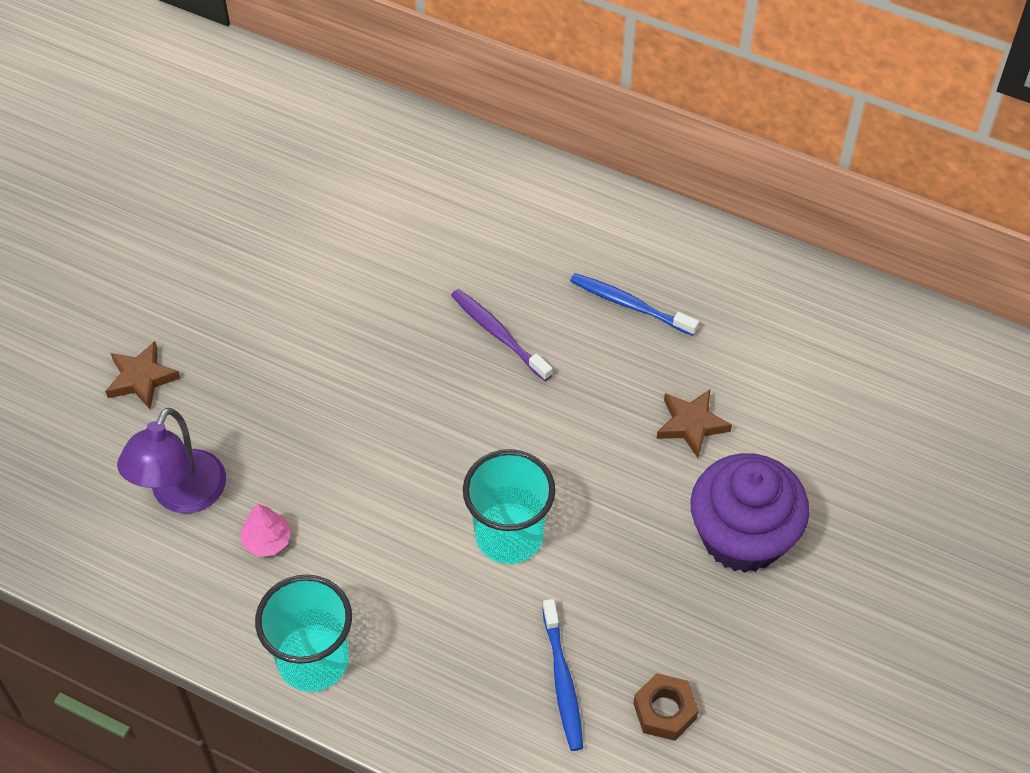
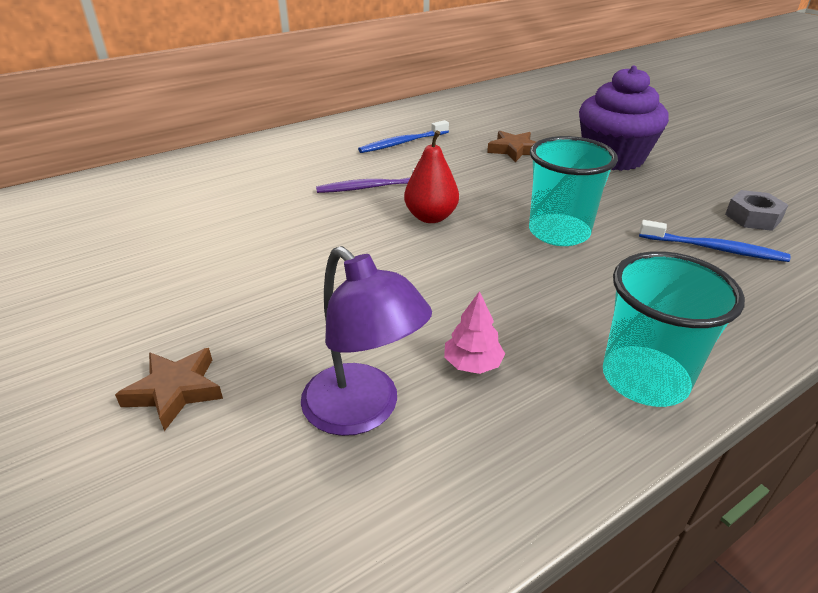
camera: 60 degrees left, 20 degrees down
brown nut [633,673,699,741] -> grey nut [725,190,788,231]
none -> red pear [404,131,459,223]

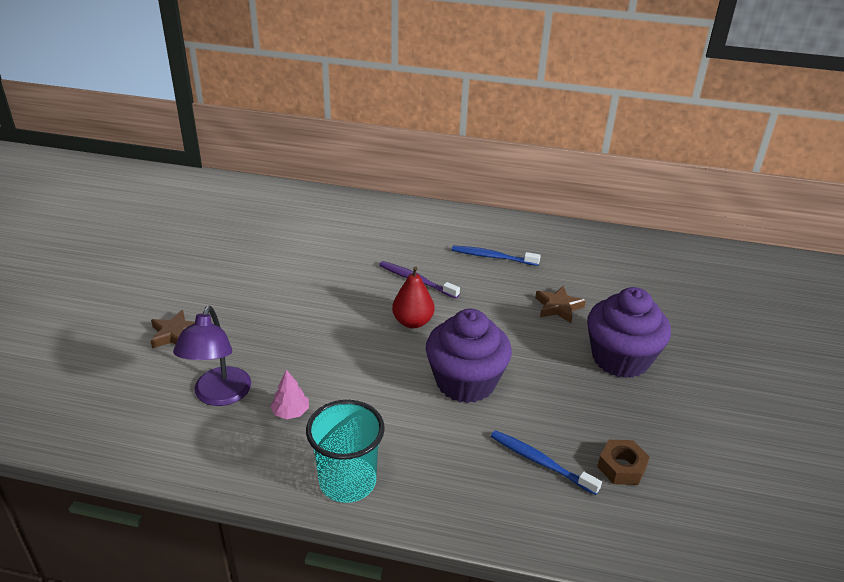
camera: 45 degrees right, 0 degrees up
turquoise cup [529,136,618,246] -> purple cupcake [426,309,512,403]
blue toothbrush [639,220,791,262] -> blue toothbrush turned 150 degrees clockwise [491,430,602,495]
grey nut [725,190,788,231] -> brown nut [597,440,650,485]

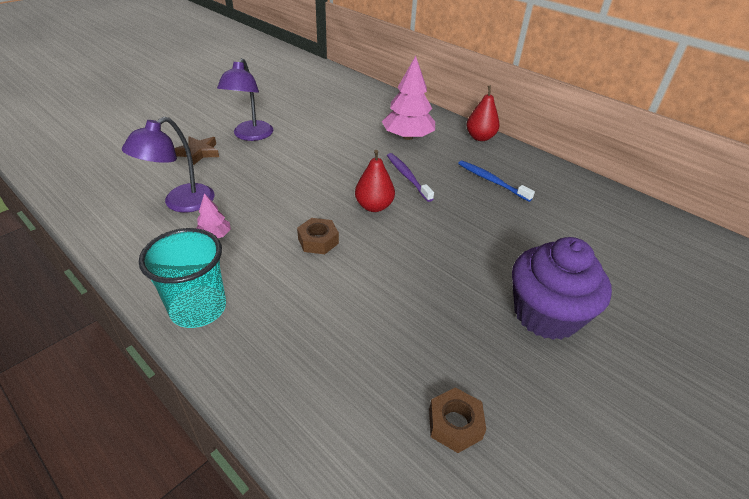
camera: 30 degrees right, 5 degrees up
purple cupcake [426,309,512,403] -> none
blue toothbrush [491,430,602,495] -> none
brown star [535,286,586,323] -> none
none -> purple lamp [217,58,273,141]
none -> brown nut [297,218,339,254]
none -> pink tree [382,56,435,140]
none -> red pear [466,85,499,141]

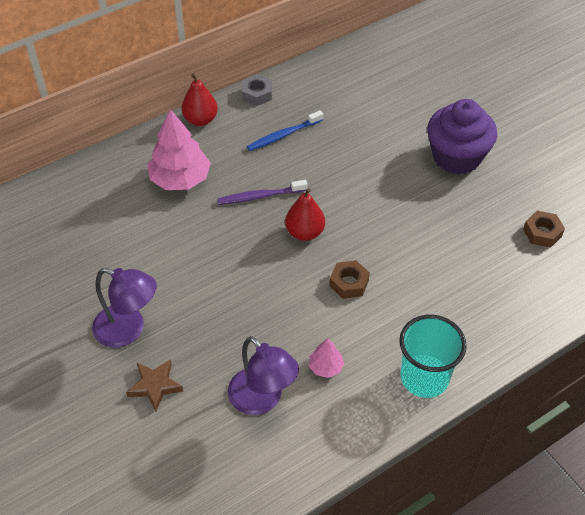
camera: 75 degrees left, 10 degrees up
none -> grey nut [242,75,272,106]

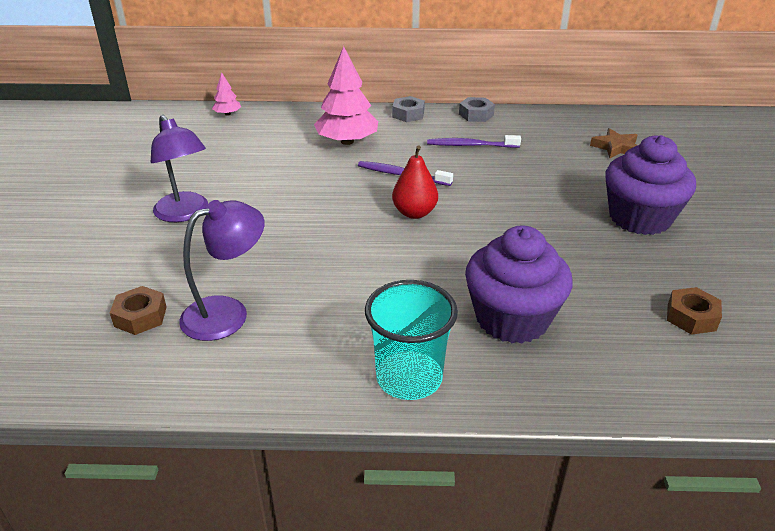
camera: 35 degrees right, 15 degrees down
brown star [126,359,183,411] -> brown star moved to [590,128,638,158]
red pear [182,73,218,126] -> grey nut [392,96,425,122]
purple lamp [228,336,299,415] -> purple lamp turned 120 degrees counterclockwise [179,200,265,341]
blue toothbrush [247,110,323,151] -> purple toothbrush [427,135,521,148]
pink tree [309,338,344,378] -> pink tree moved to [212,72,241,116]
brown nut [330,260,370,299] -> brown nut moved to [110,286,167,335]
none -> purple cupcake [465,226,573,344]

